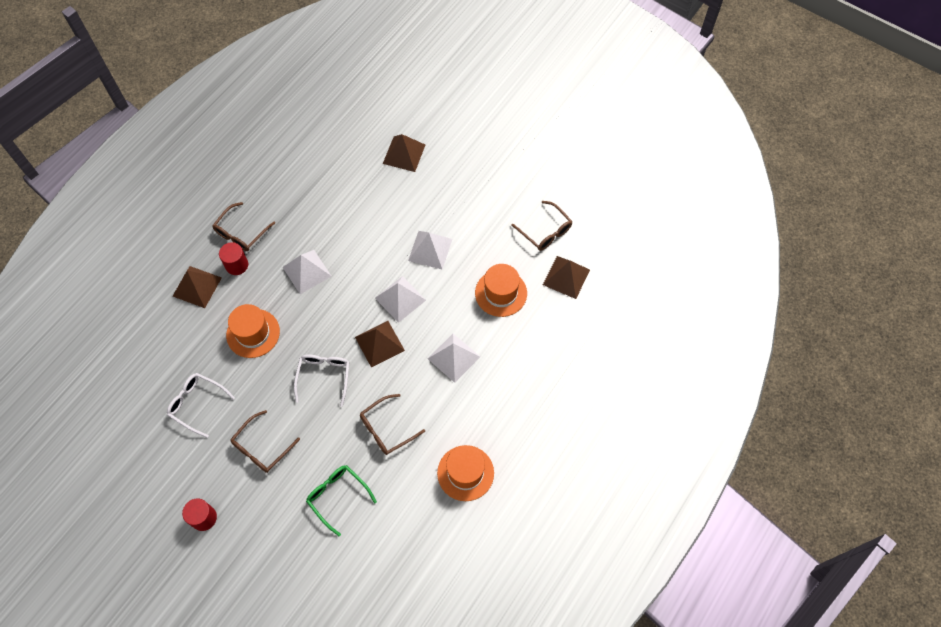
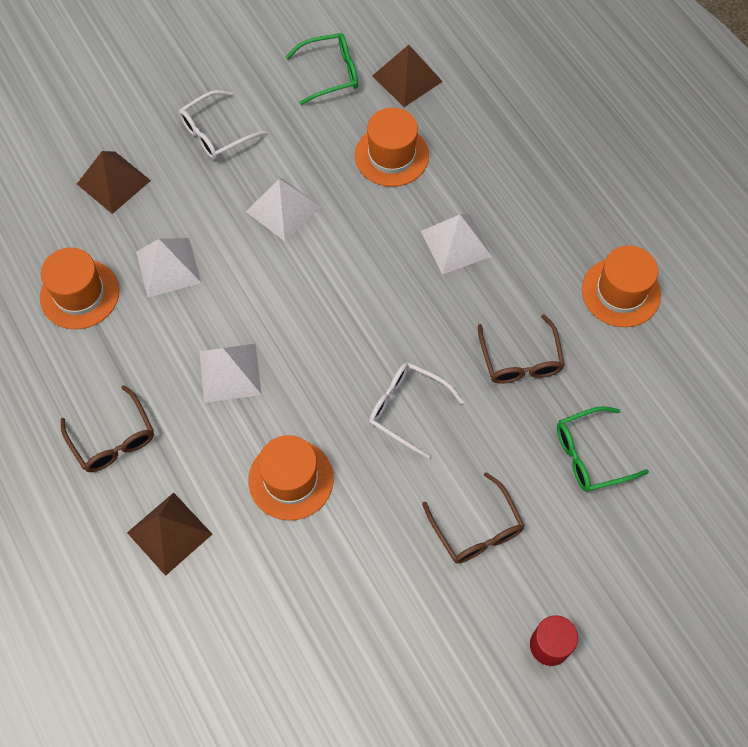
camera: 65 degrees left, 0 degrees up
white glasses [167,373,235,438] -> white glasses moved to [179,90,266,160]
red cylinder [219,242,248,275] -> none
brown pyramid [355,321,405,368] -> none
white pyramid [375,276,426,323] -> white pyramid moved to [136,238,201,297]
brown glasses [511,201,573,251] -> green glasses [286,33,358,105]
none -> orange hat [40,248,119,329]

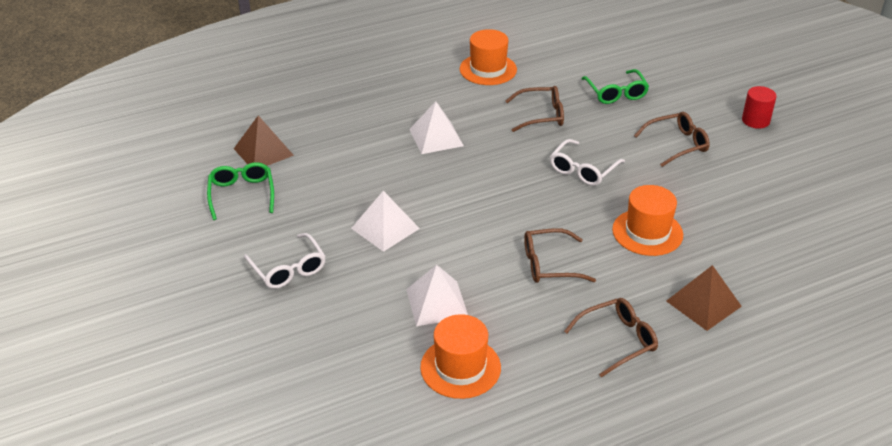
camera: 85 degrees left, 25 degrees down
brown pyramid [77,151,151,214] -> none
white pyramid [199,344,262,403] -> brown glasses [524,228,596,283]
orange hat [355,108,429,187] -> none

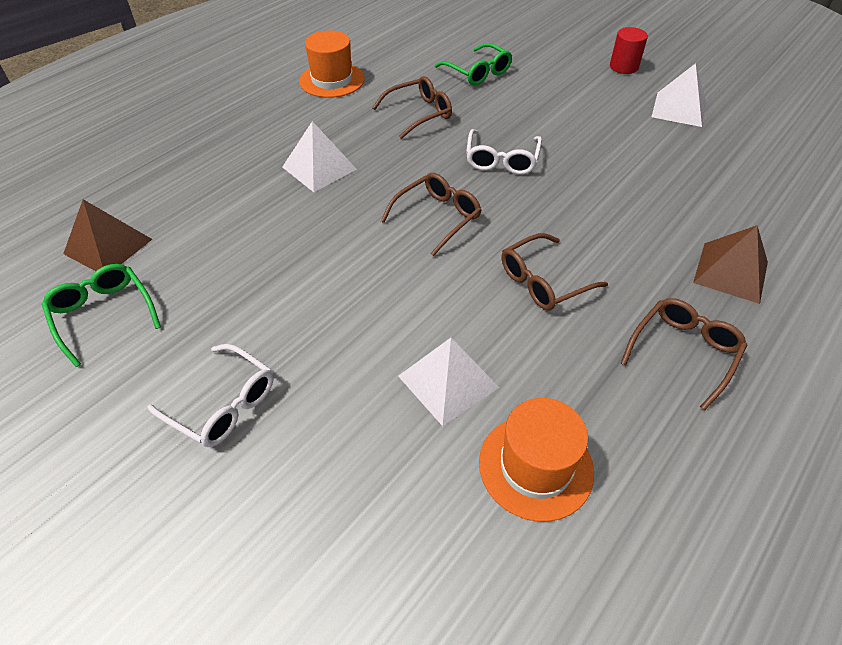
camera: 25 degrees left, 10 degrees up
white pyramid [351,191,420,252] -> white pyramid moved to [652,63,706,127]
orange hat [612,185,683,256] -> none
brown glasses [634,112,710,167] -> brown glasses moved to [381,173,481,256]

